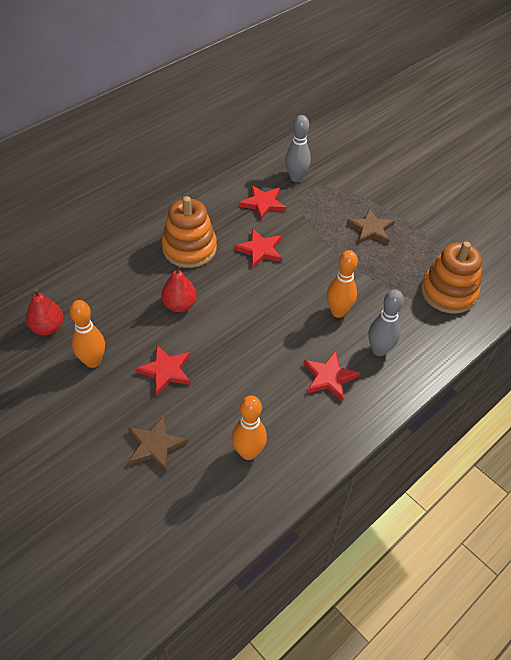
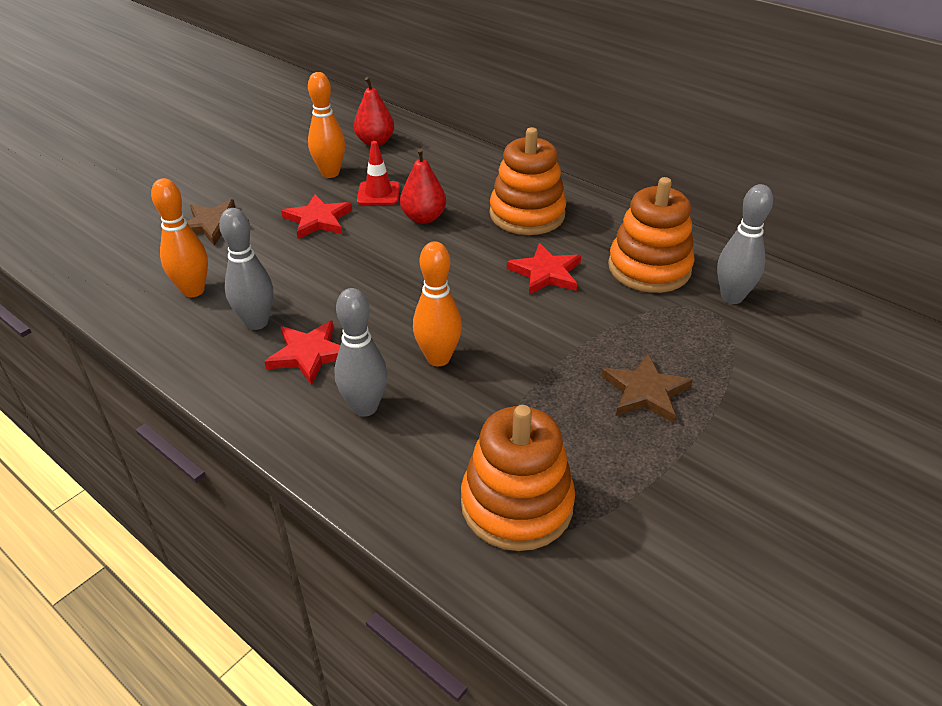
camera: 85 degrees right, 10 degrees down
red star [239,185,286,221] -> orange stacking toy [608,177,695,293]
none -> grey bowling pin [219,208,273,330]
none -> red traffic cone [357,141,400,205]

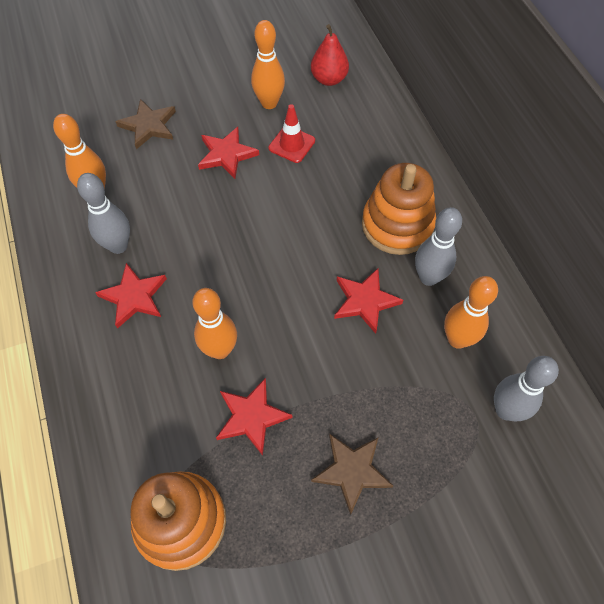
camera: 30 degrees right, 20 degrees up
grey bowling pin [334,288,387,417] -> grey bowling pin moved to [415,207,462,286]
red pear [400,148,446,224] -> none
orange stacking toy [608,177,695,293] -> orange bowling pin [444,276,498,349]
none -> red star [216,378,292,456]

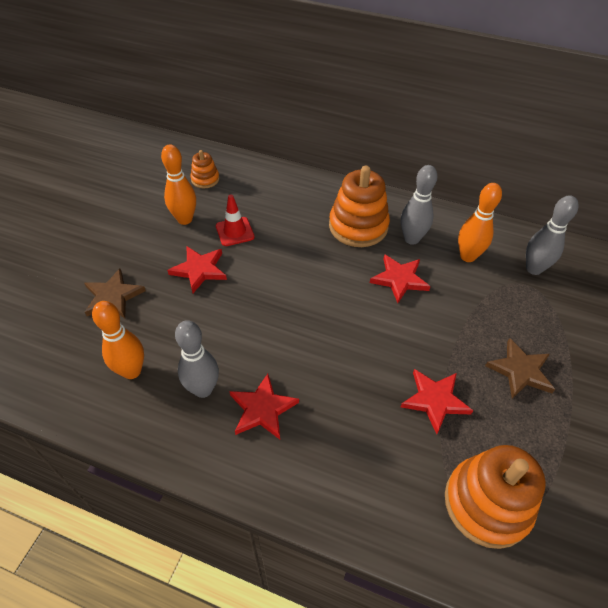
camera: 50 degrees left, 10 degrees down
orange bowling pin [192,288,237,359] -> none
red pear [311,24,349,86] -> orange stacking toy [190,150,219,188]

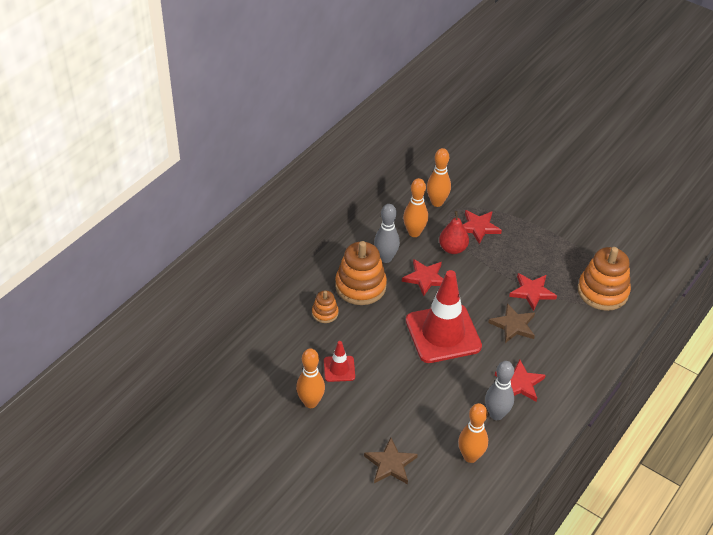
camera: 75 degrees left, 5 degrees down
red star [167,246,227,293] -> red star moved to [463,210,502,244]
orange stacking toy [190,150,219,188] -> orange stacking toy moved to [312,291,339,323]
brown star [485,338,555,399] -> brown star moved to [488,303,535,343]
grey bowling pin [526,195,579,275] -> orange bowling pin [427,148,451,207]
none -> red traffic cone [406,270,482,363]
none -> red pear [439,211,469,254]

